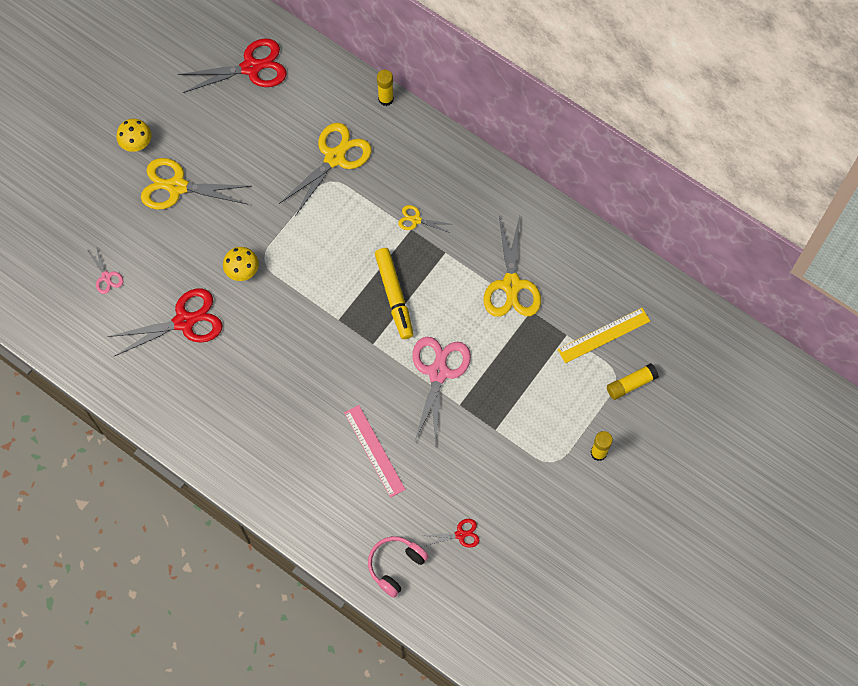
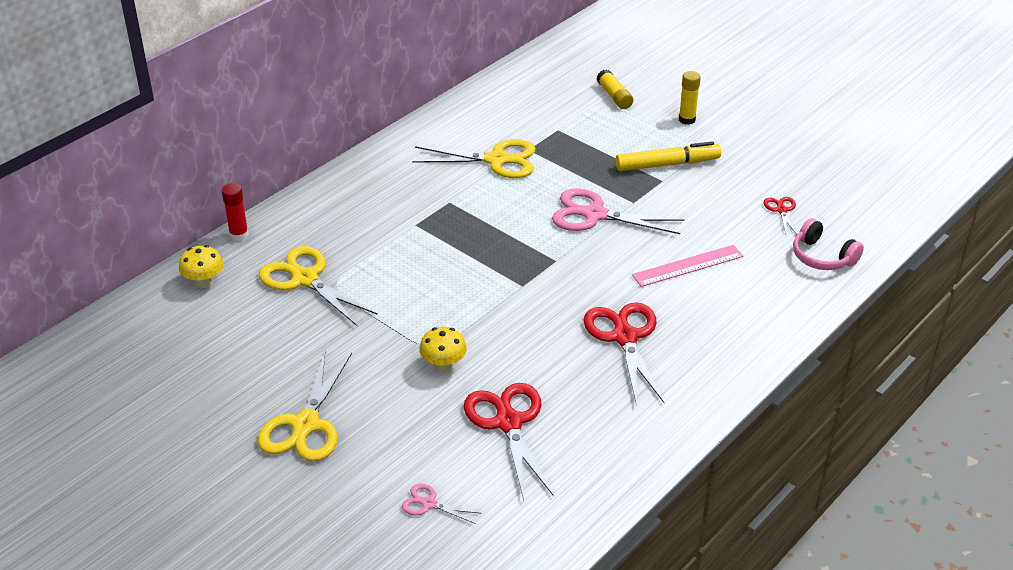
camera: 85 degrees left, 30 degrees down
pink scissors [88,246,123,294] -> pink scissors turned 135 degrees counterclockwise [402,484,482,524]
yellow mushroom [117,119,151,152] -> yellow mushroom moved to [179,245,224,288]
red scissors [178,38,287,93] -> red scissors moved to [583,302,664,406]
yellow marker [375,248,414,339] -> yellow marker moved to [616,141,721,171]
yellow glue stick [377,70,394,106] -> red glue stick [222,183,248,241]
yellow scissors [398,205,450,233] -> none
yellow ruler [557,308,650,363] -> none

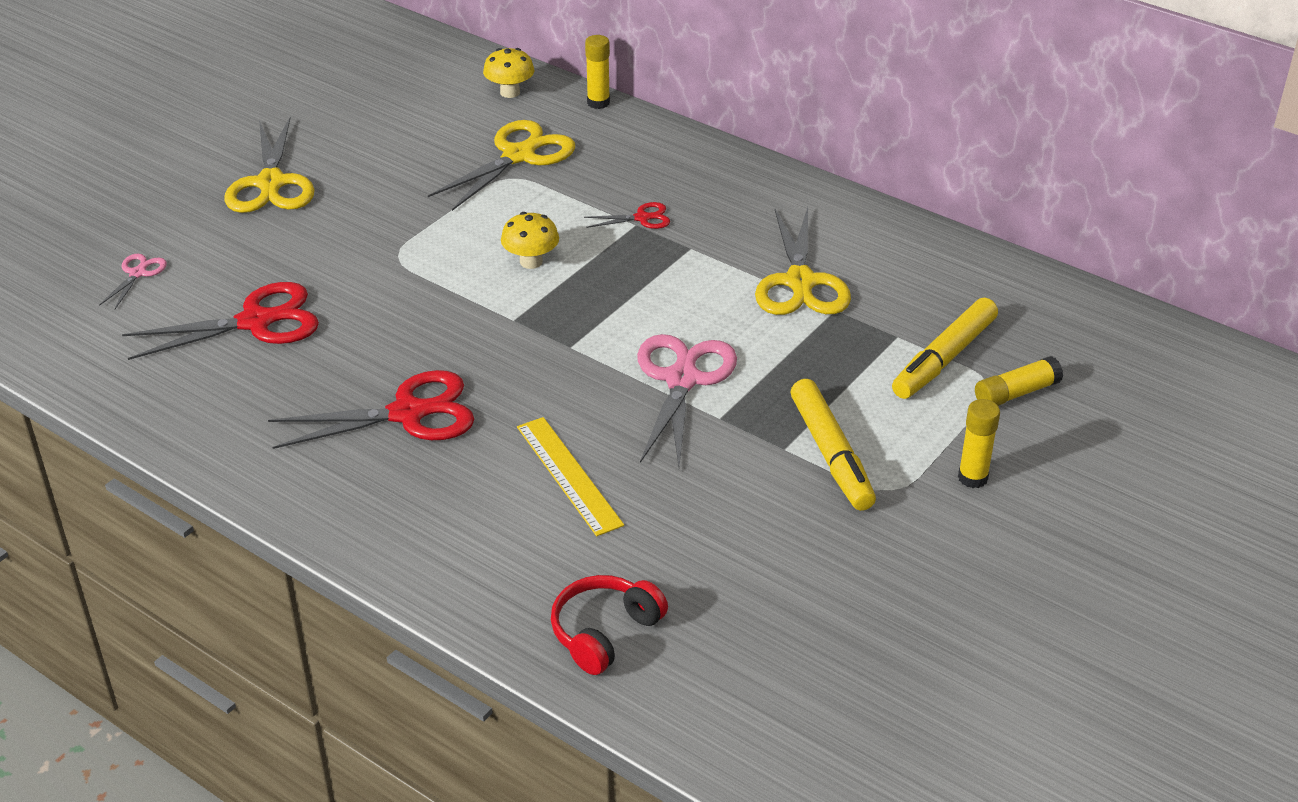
camera: 85 degrees right, 0 degrees up
red glue stick [222,183,248,241] -> yellow glue stick [585,35,610,109]
yellow scissors [258,352,352,462] -> yellow scissors turned 105 degrees counterclockwise [225,117,315,213]
yellow mushroom [419,327,467,372] -> yellow mushroom moved to [501,212,559,269]
pink ruler [632,245,743,287] -> yellow ruler [517,417,624,536]
red scissors [764,197,797,234] -> red scissors moved to [584,202,670,229]
pink headphones [793,218,864,270] -> red headphones [551,575,668,675]
none -> yellow marker [892,298,998,399]

